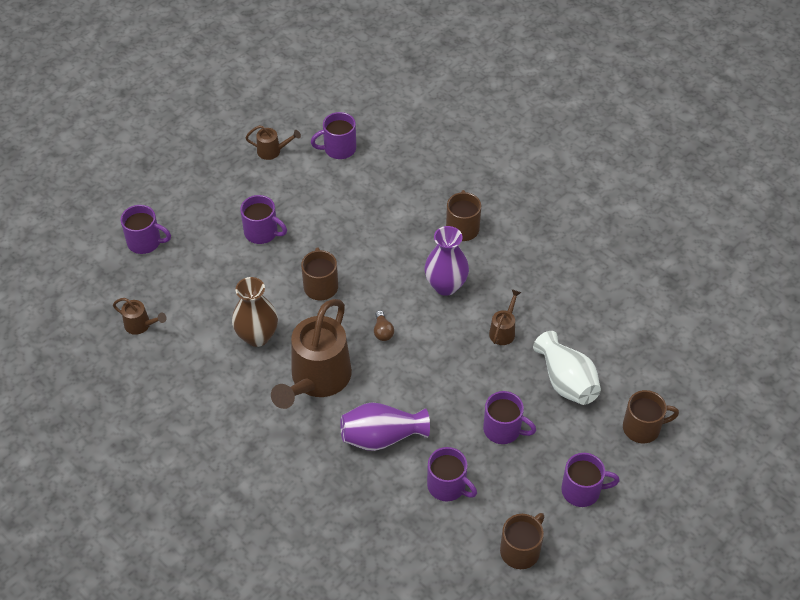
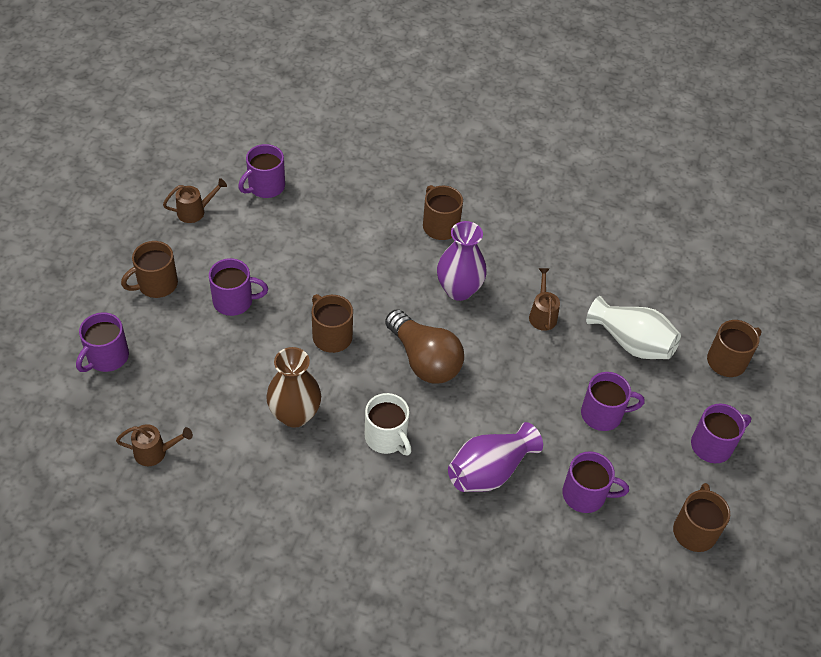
camera: 30 degrees left, 0 degrees up
purple mug [121,205,171,254] -> purple mug turned 135 degrees clockwise [76,312,129,372]
brown watering can [271,299,352,409] -> white mug [365,393,412,455]
brown light bulb [374,310,394,341] -> brown light bulb [385,309,464,384], size x2.34
none -> brown mug [121,241,178,298]

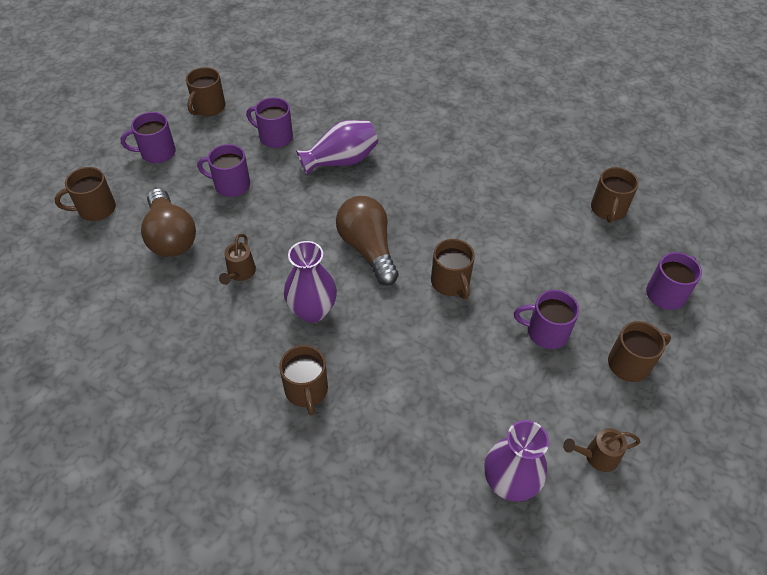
camera: 165 degrees left, 0 degrees up
brown watering can [116,424,193,466] -> brown mug [591,167,639,223]
purple mug [238,144,285,198] -> purple vase [484,420,549,502]
brown vase [266,347,321,428] -> none
white mug [365,393,412,455] -> none
white vase [586,296,681,359] -> brown light bulb [141,188,196,257]

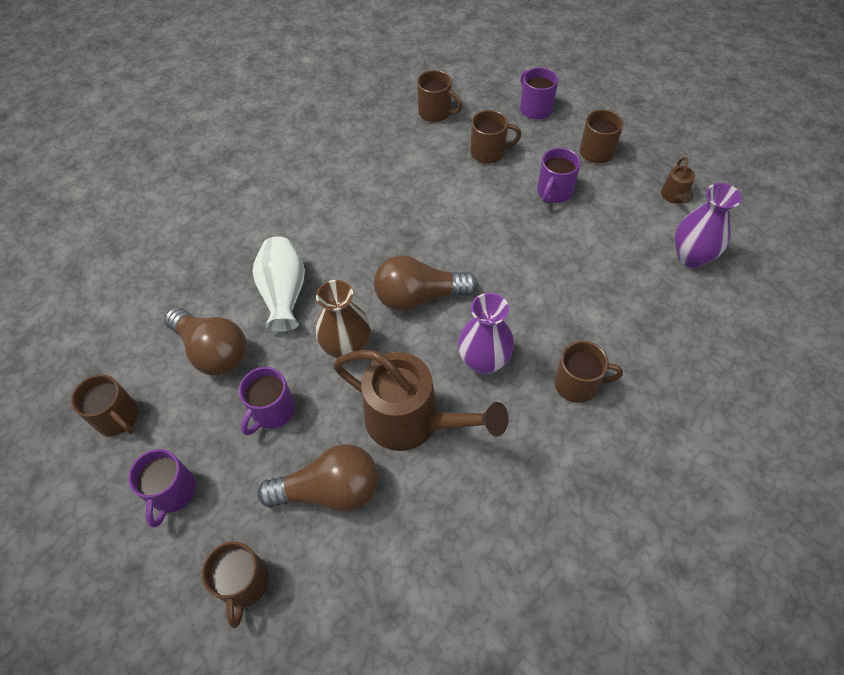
camera: 70 degrees left, 5 degrees up
brown watering can [219,234,256,285] -> brown watering can [333,350,508,451], size x2.27
purple mug [246,97,293,148] -> brown light bulb [164,307,247,376]
purple vase [296,120,378,176] -> white vase [253,237,305,332]
brown mug [431,239,475,299] -> brown mug moved to [470,110,522,164]
none -> brown vase [316,280,371,359]

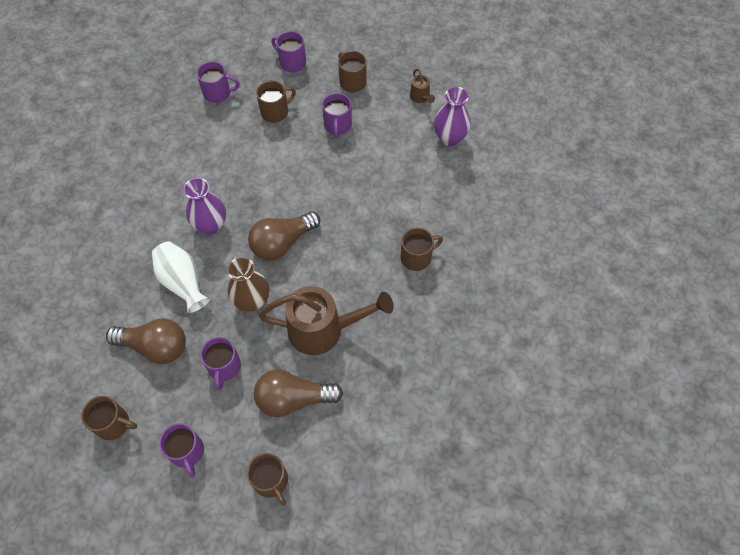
camera: 30 degrees left, 5 degrees up
brown light bulb [257,444,379,512] -> brown light bulb turned 150 degrees counterclockwise [254,370,343,417]
brown mug [417,70,462,122] -> purple mug [197,61,240,103]
purple vase [458,293,514,374] -> purple vase moved to [183,178,226,235]

